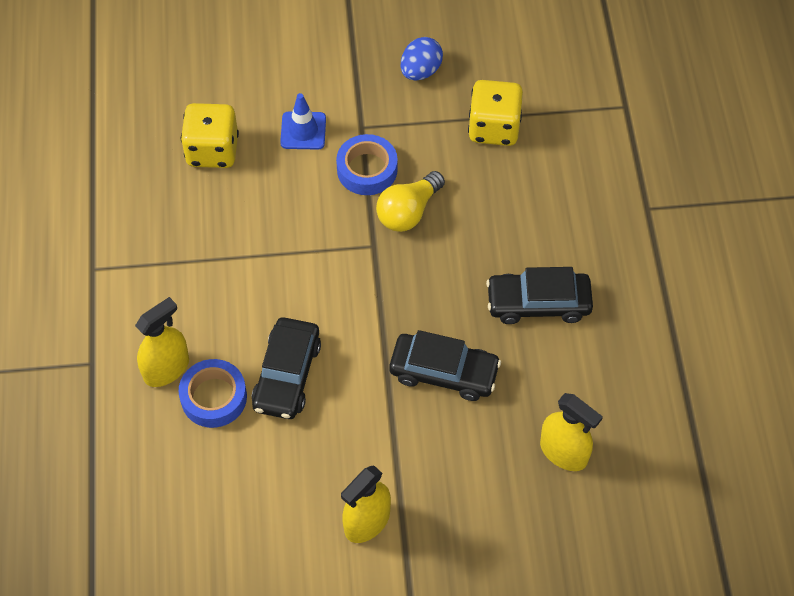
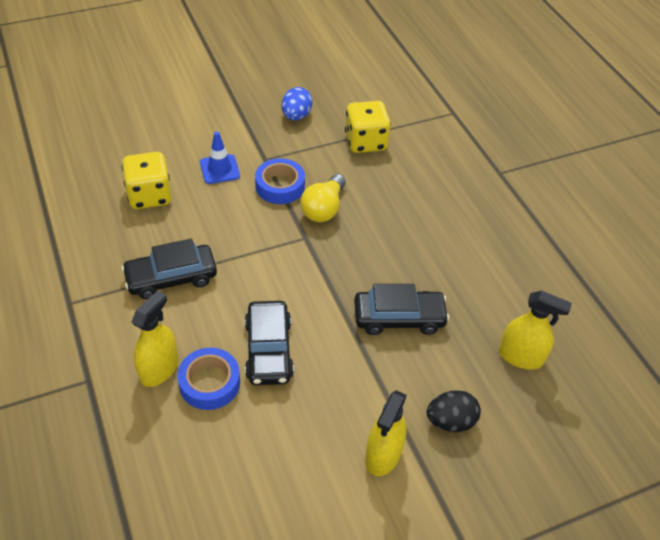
camera: 20 degrees left, 10 degrees down
black car [486,267,593,324] -> black car moved to [121,239,217,299]
none -> black egg [427,390,481,432]

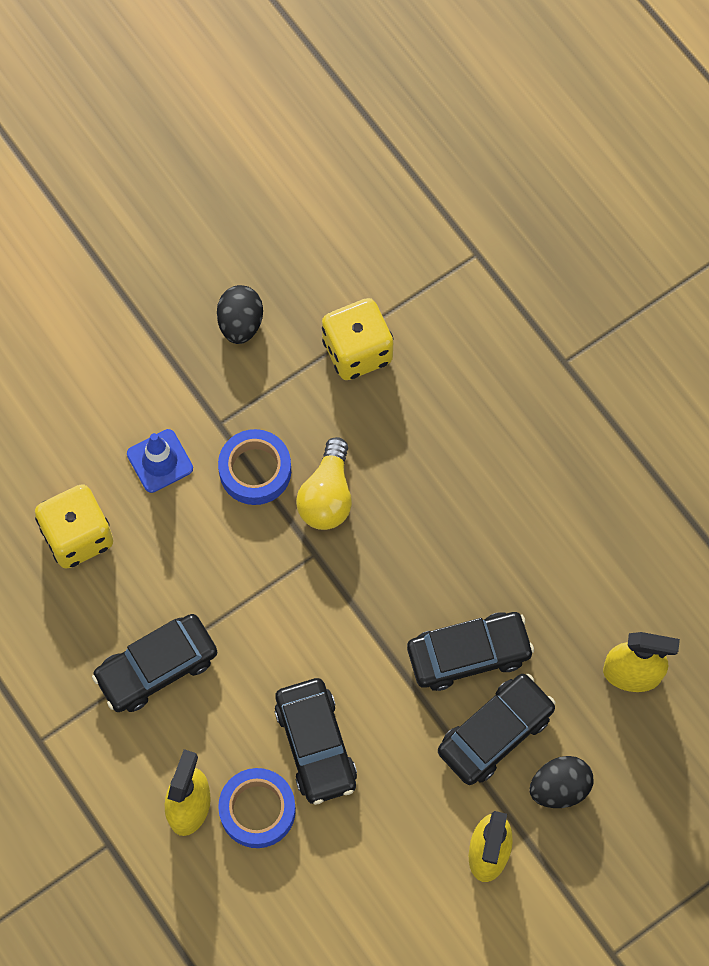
camera: 10 degrees left, 20 degrees up
blue egg [282,87,312,120] -> black egg [217,285,263,344]
none -> black car [438,674,555,785]

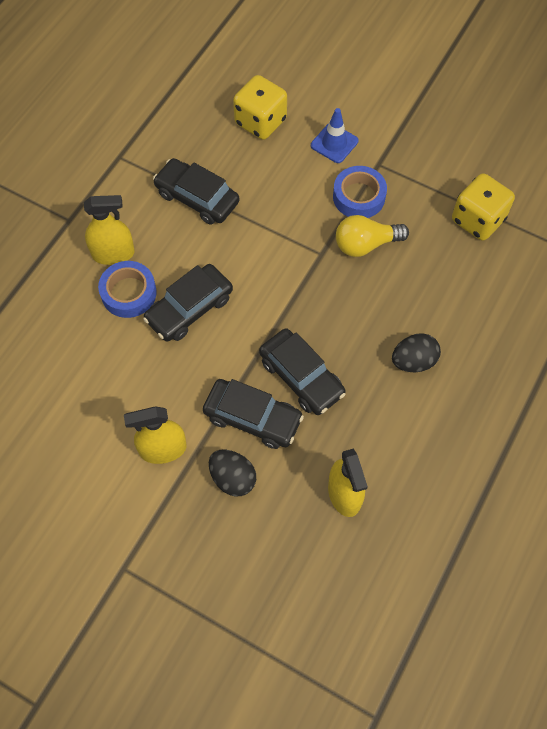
camera: 65 degrees right, 5 degrees down
black egg [217,285,263,344] -> black egg moved to [392,333,441,372]

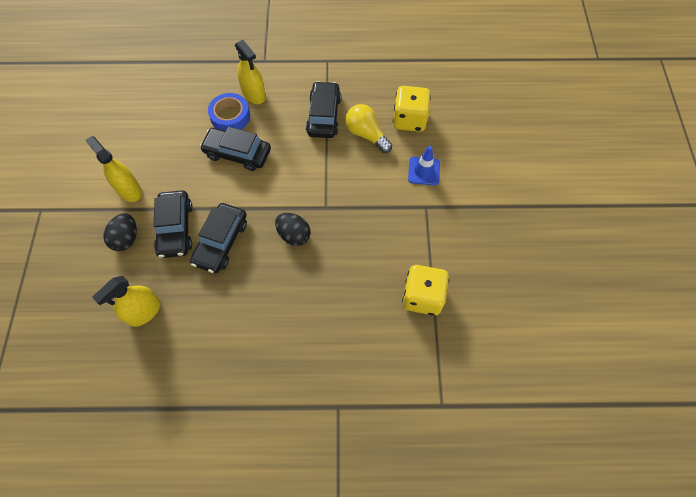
camera: 60 degrees right, 0 degrees up
blue tape [333,166,387,218] -> none
yellow light bulb [336,215,409,257] -> yellow light bulb moved to [345,104,392,153]
black egg [392,333,441,372] -> black egg moved to [275,213,311,246]

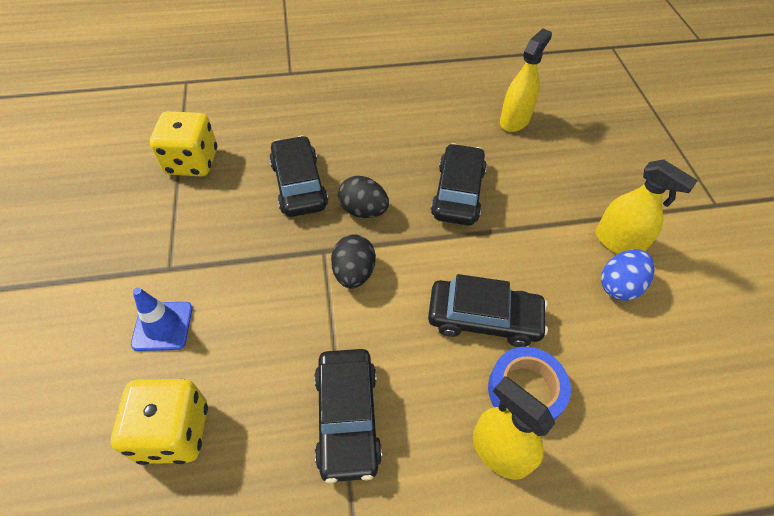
camera: 170 degrees right, 10 degrees down
black egg [103,213,137,251] -> black egg moved to [331,235,376,288]
black car [154,190,193,258] -> black car moved to [269,136,328,217]
yellow light bulb [345,104,392,153] -> none
none -> blue egg [601,249,655,301]

